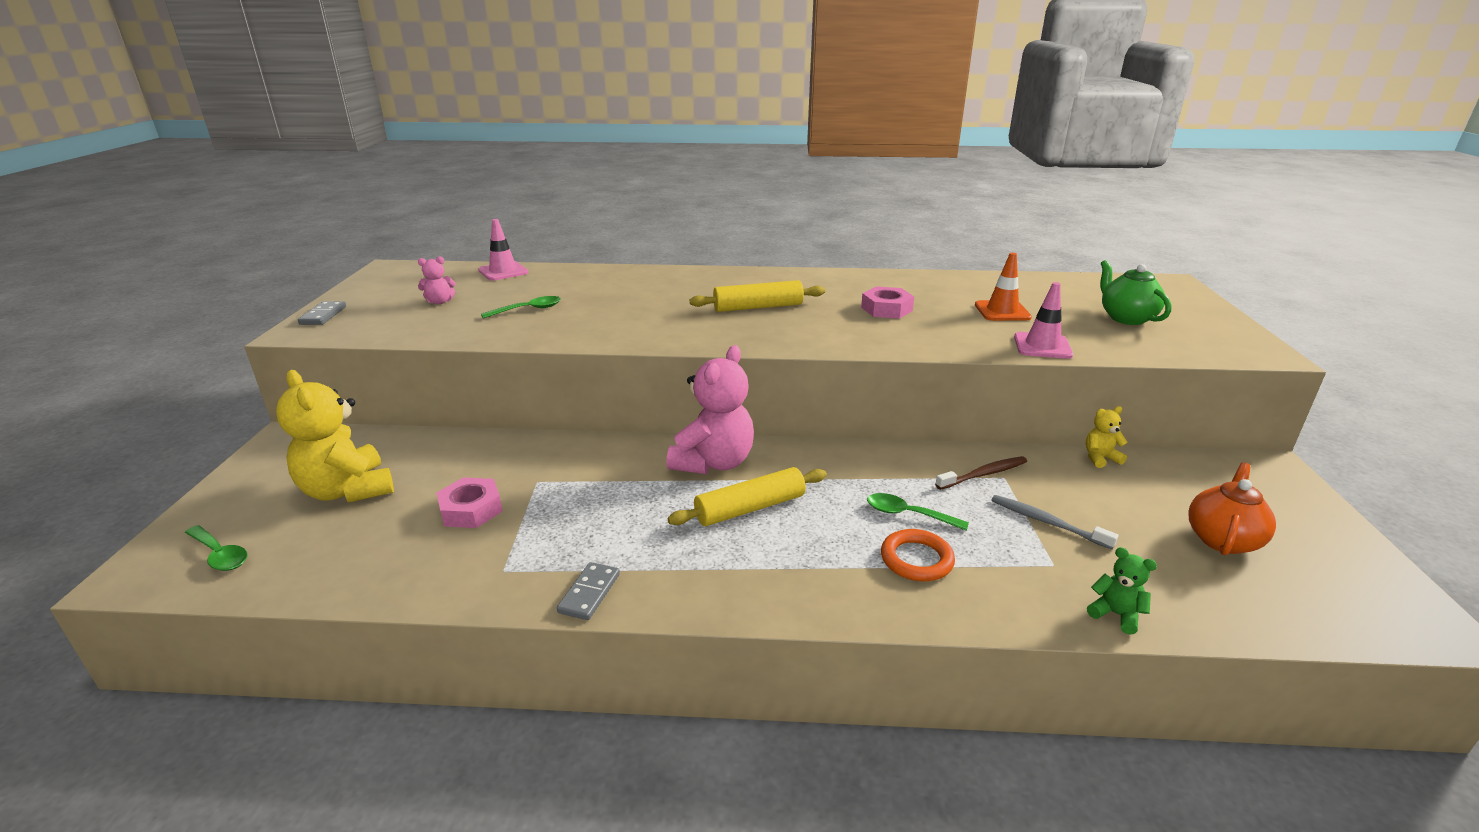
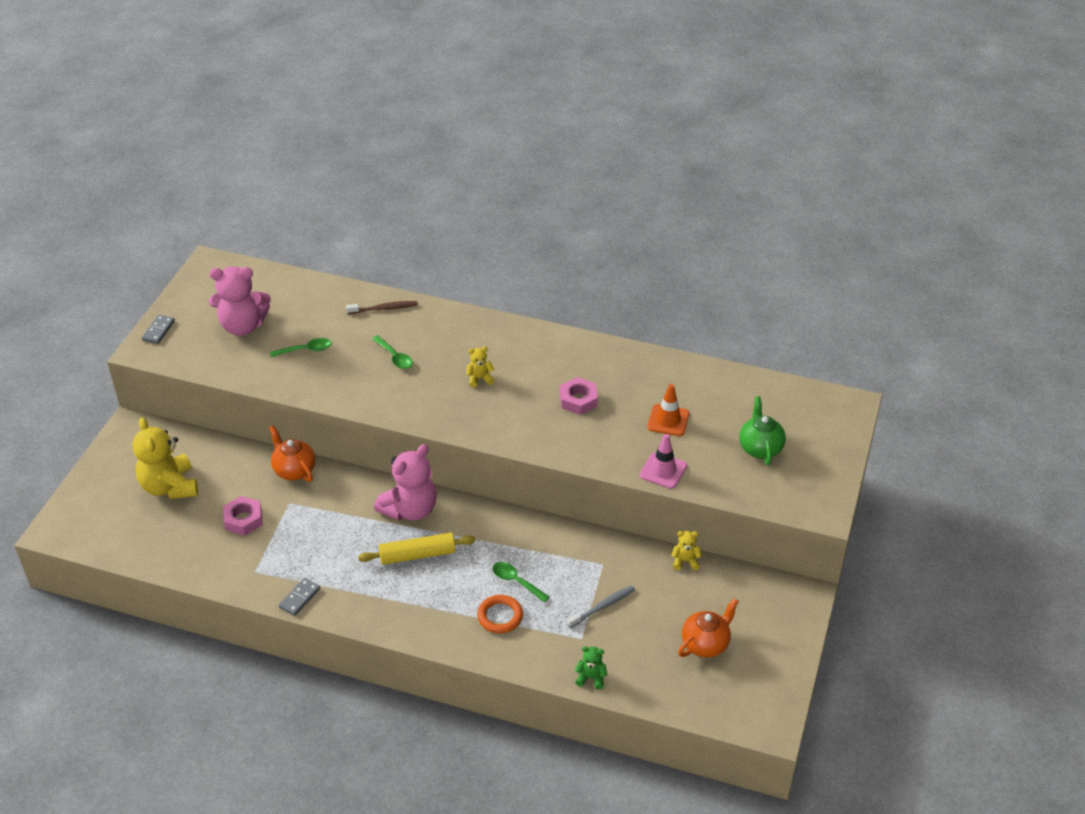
camera: 15 degrees right, 15 degrees up
green spoon [185,525,248,571] -> green spoon moved to [372,335,413,369]
pink teddy bear [418,256,456,304] -> pink teddy bear [209,266,271,336], size x2.18
pink traffic cone [478,219,529,281] -> none
yellow rolling pin [690,280,825,312] -> yellow teddy bear [466,346,495,387]
brown toothbrush [935,456,1027,490] -> brown toothbrush moved to [346,301,418,314]
grey toothbrush [992,495,1119,549] -> grey toothbrush turned 90 degrees clockwise [566,585,635,628]
green teddy bear [1087,547,1157,635] -> green teddy bear turned 45 degrees counterclockwise [575,646,607,690]
none -> orange teapot [269,425,315,482]

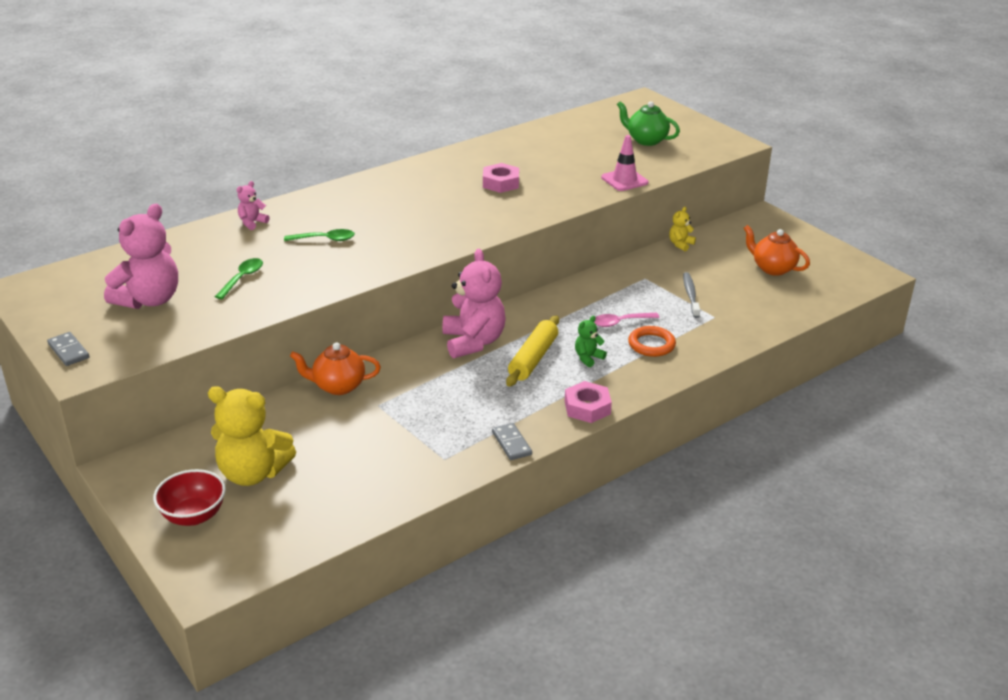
camera: 55 degrees left, 10 degrees down
pink nut [223,496,263,536] -> pink nut moved to [565,381,612,423]
brown toothbrush [346,301,418,314] -> pink teddy bear [236,181,270,230]
yellow teddy bear [466,346,495,387] -> none
green spoon [493,562,549,603] -> pink spoon [594,313,660,327]
green teddy bear [575,646,607,690] -> green teddy bear moved to [575,316,607,367]
orange traffic cone [647,384,689,436] -> none
orange teapot [678,598,739,658] -> orange teapot turned 45 degrees counterclockwise [744,225,810,276]
none -> red bowl [153,469,226,526]

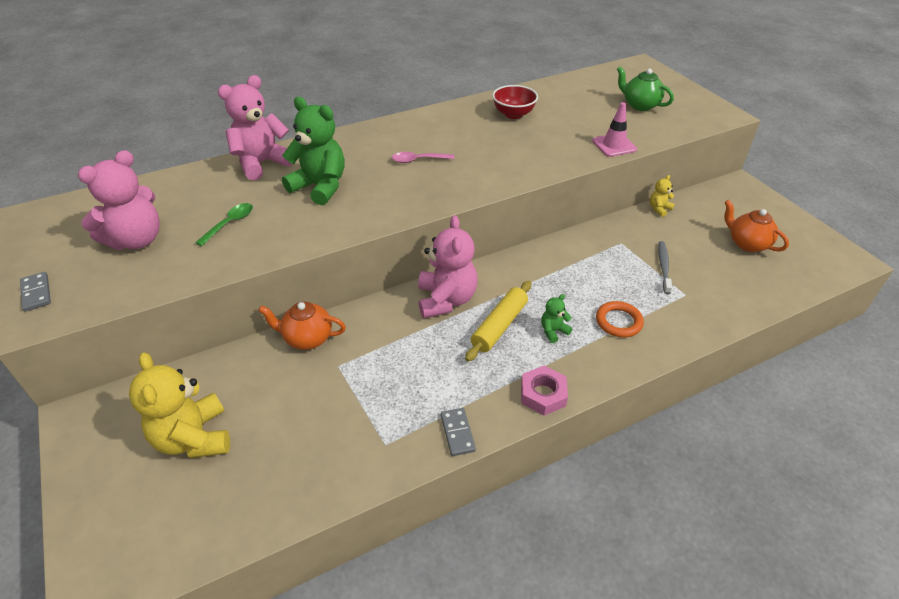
camera: 10 degrees right, 10 degrees up
red bowl [153,469,226,526] -> red bowl moved to [492,85,538,119]
yellow teddy bear [208,386,296,486] -> yellow teddy bear turned 45 degrees clockwise [129,353,230,458]
pink teddy bear [236,181,270,230] -> pink teddy bear [218,75,292,181], size x2.18
green spoon [284,229,355,241] -> green teddy bear [282,97,345,205]
pink nut [483,163,519,193] -> none
pink spoon [594,313,660,327] -> pink spoon moved to [392,152,454,163]

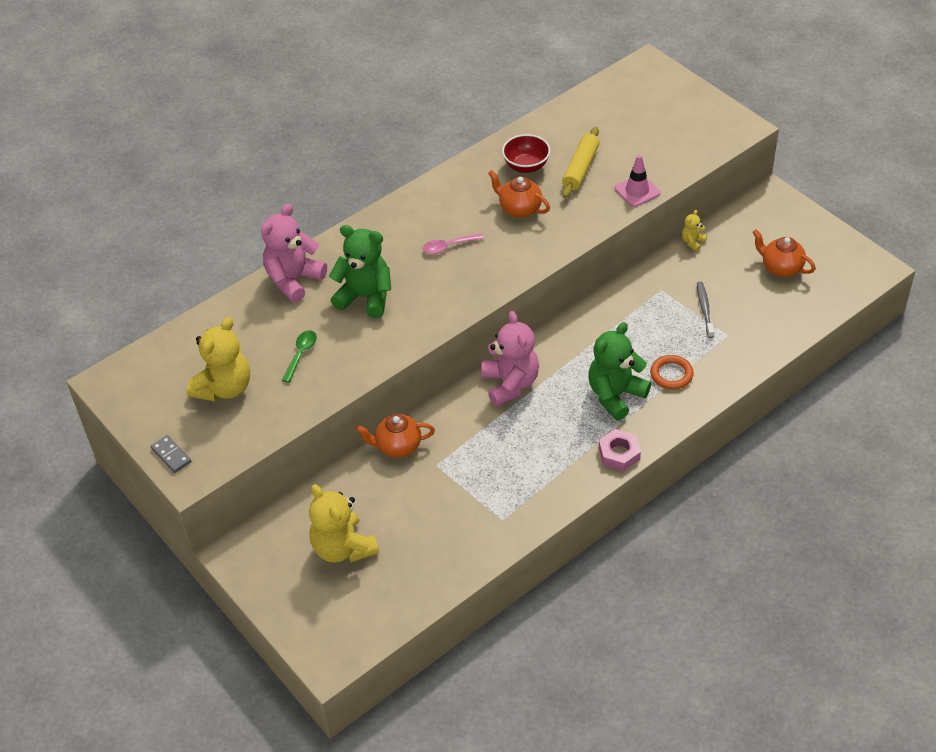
camera: 10 degrees left, 5 degrees up
pink teddy bear [78,150,160,250] -> yellow teddy bear [187,317,250,402]
grey domino [441,408,476,456] -> none
yellow rolling pin [465,281,531,362] -> yellow rolling pin moved to [562,127,599,198]
green teddy bear [541,294,572,343] -> green teddy bear [588,322,651,420], size x2.18
green teapot [617,66,674,111] -> none
none -> orange teapot [488,170,550,218]

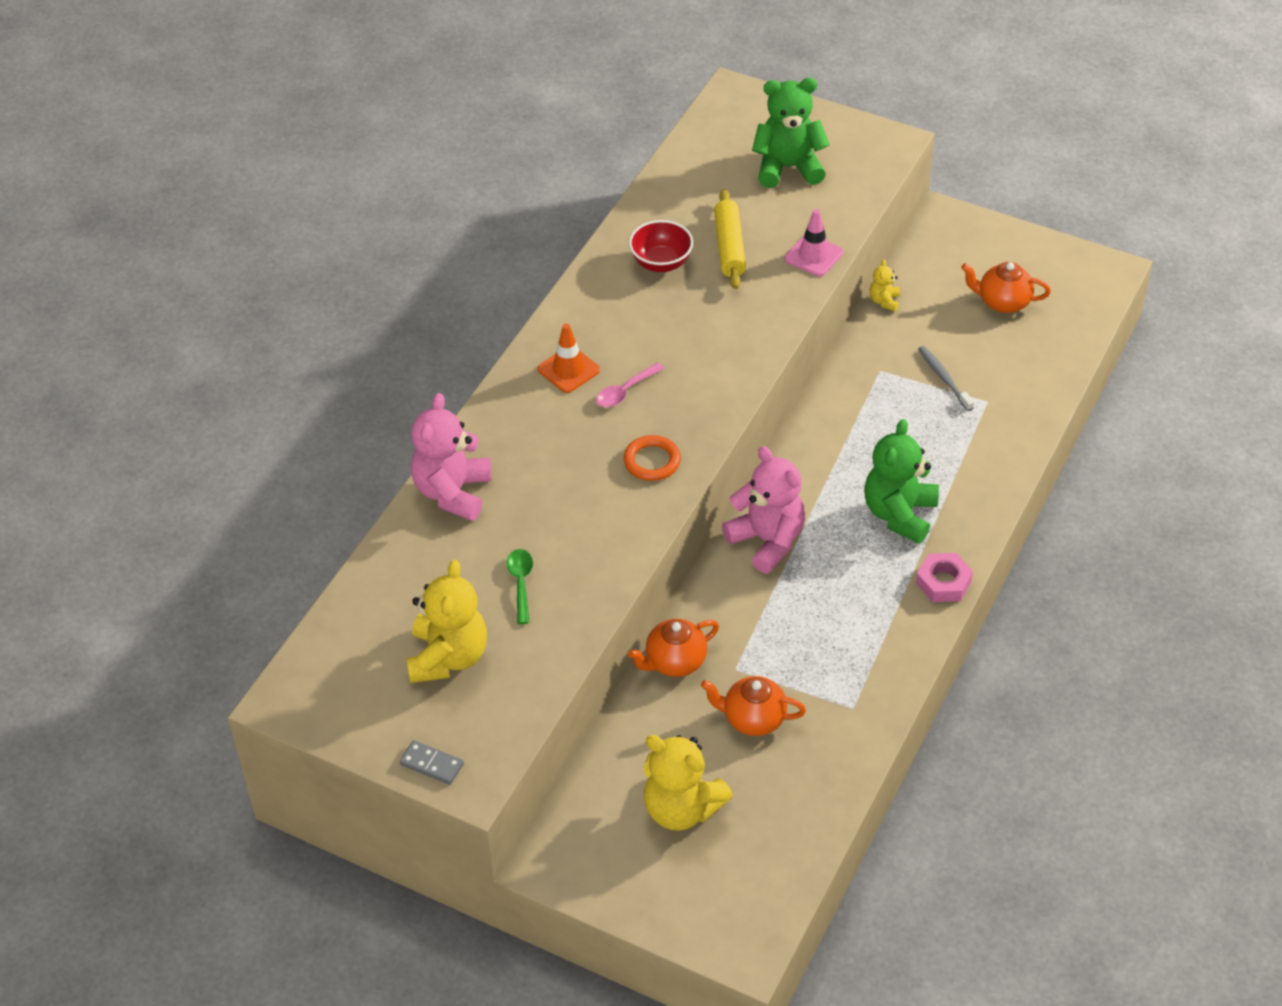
camera: 25 degrees left, 0 degrees up
green teddy bear [329,225,391,318] -> green teddy bear moved to [752,78,830,188]
orange teapot [488,170,550,218] -> orange teapot moved to [701,676,806,736]
orange ring [650,355,694,390] -> orange ring moved to [623,435,681,481]
none -> orange traffic cone [538,323,600,393]

